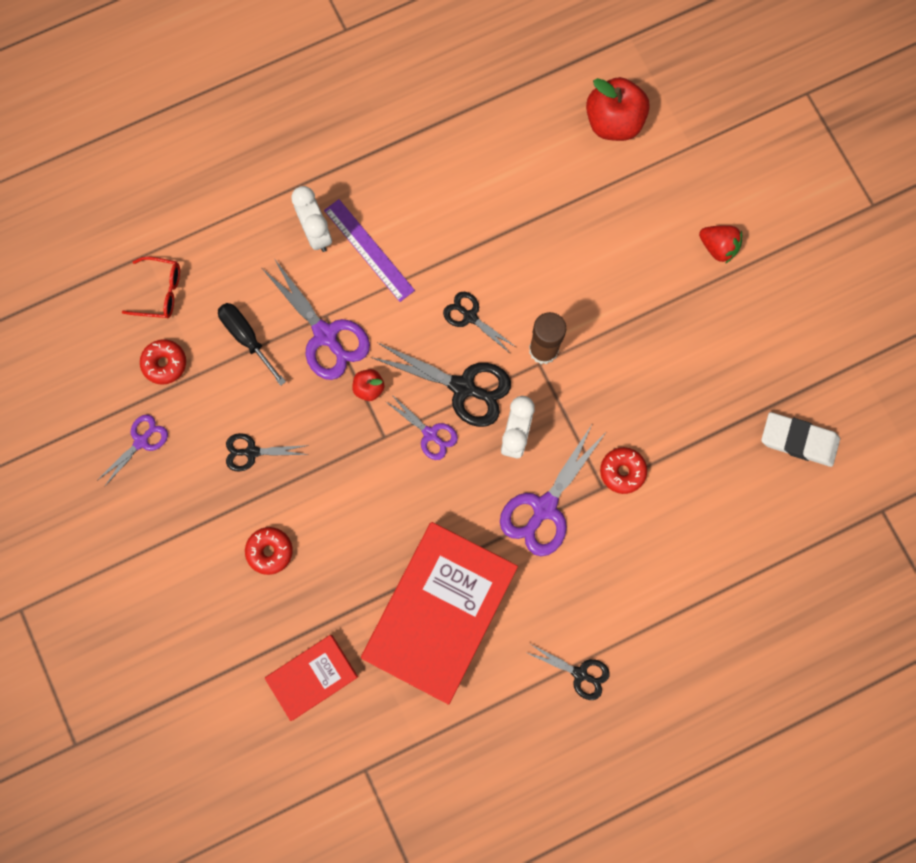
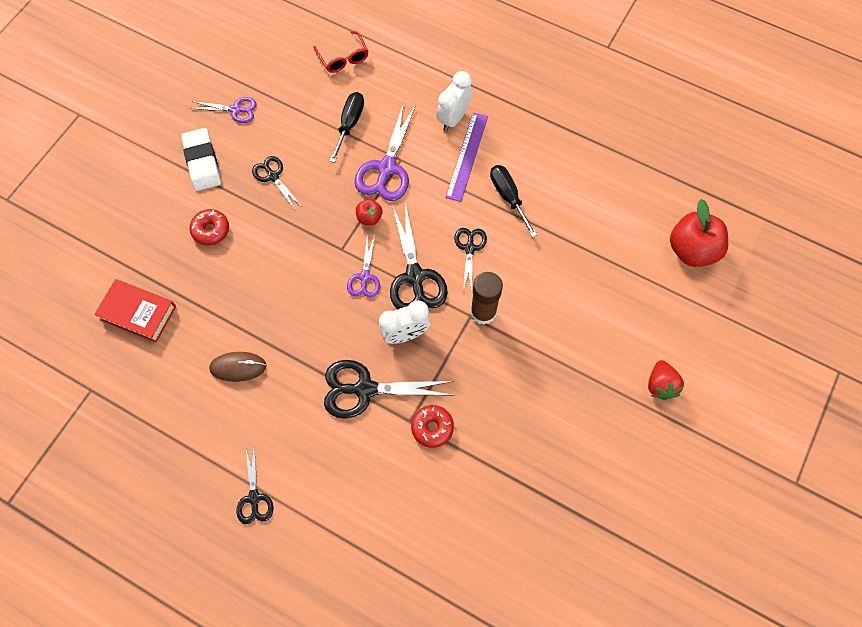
camera: 55 degrees right, 10 degrees down
red donut [140,339,186,385] -> none
red book [361,522,518,705] -> brown mouse [209,352,267,382]
purple scissors [500,425,605,556] -> black scissors [324,360,454,418]
white eraser [761,412,840,467] -> white eraser moved to [181,128,221,191]
none -> black screwdriver [490,165,537,237]

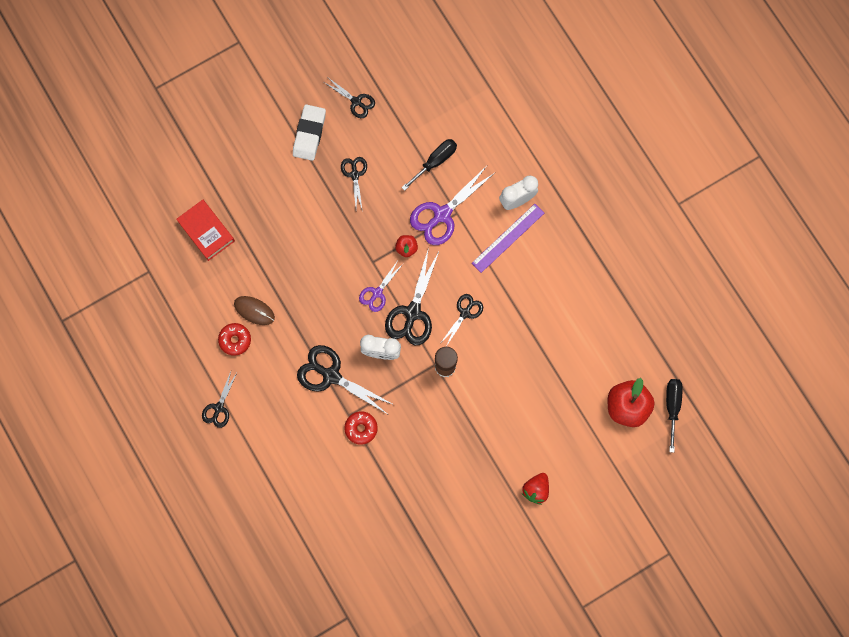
camera: 30 degrees right, 10 degrees up
red donut [189,209,229,245] -> red donut moved to [218,323,251,356]
purple scissors [191,97,257,123] -> black scissors [325,79,375,118]
red glasses [313,31,368,73] -> none
black screwdriver [490,165,537,237] -> black screwdriver moved to [666,379,683,453]

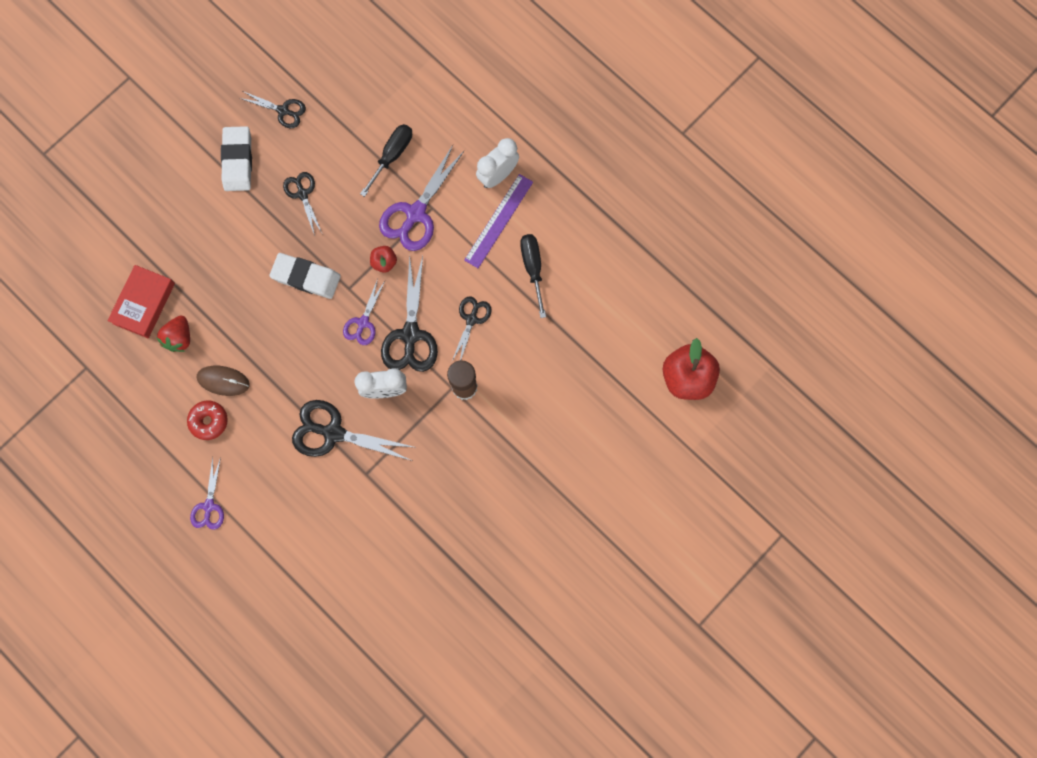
camera: 15 degrees left, 0 degrees up
red book [176,200,235,261] -> red book turned 75 degrees clockwise [107,265,175,338]
black scissors [202,371,237,428] -> purple scissors [190,457,224,530]
red donut [344,411,378,445] -> none
red strawberry [522,473,549,504] -> red strawberry moved to [157,316,190,352]
black screwdriver [666,379,683,453] -> black screwdriver moved to [520,234,546,318]
none -> white eraser [269,253,341,299]

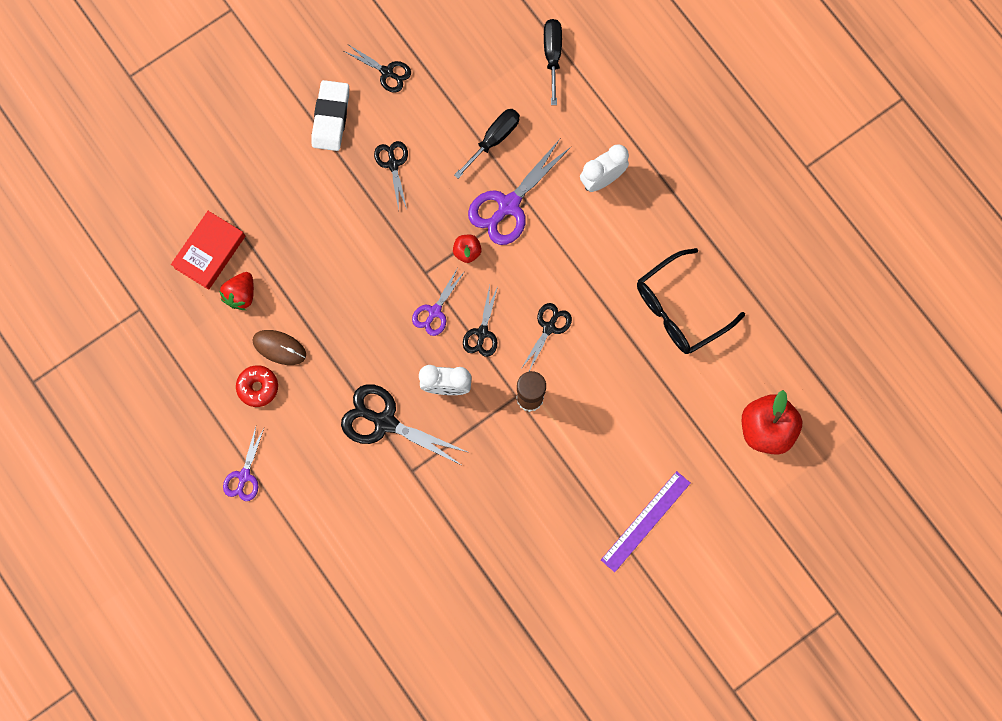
camera: 10 degrees right, 0 degrees up
white eraser [269,253,341,299] -> none
black scissors [381,254,438,372] -> black scissors [463,285,498,357], size x0.58
purple ruler [464,174,533,268] -> purple ruler moved to [601,471,691,572]
black screwdriver [520,234,546,318] -> black screwdriver moved to [544,19,562,105]
none -> black glasses [637,248,745,354]

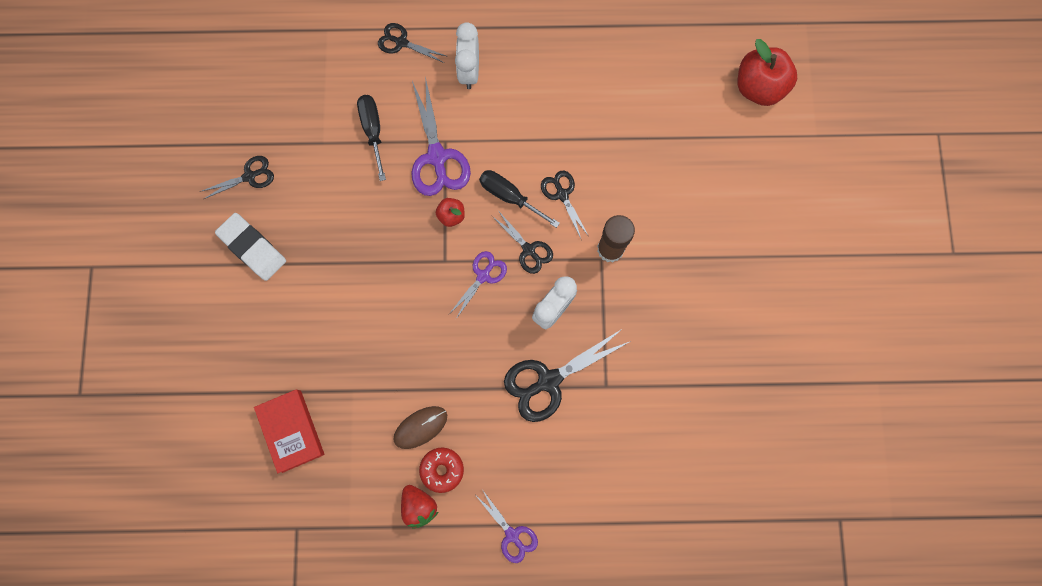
camera: 55 degrees left, 0 degrees up
red strawberry [219,272,254,310] -> red strawberry moved to [401,485,438,529]
black scissors [374,141,408,210] -> black scissors moved to [378,23,448,63]
purple scissors [412,269,465,336] -> purple scissors turned 120 degrees counterclockwise [449,251,507,319]
black screwdriver [544,19,562,105] -> black screwdriver moved to [479,170,560,228]
purple ruler [601,471,691,572] -> none
black glasses [637,248,745,354] -> none

